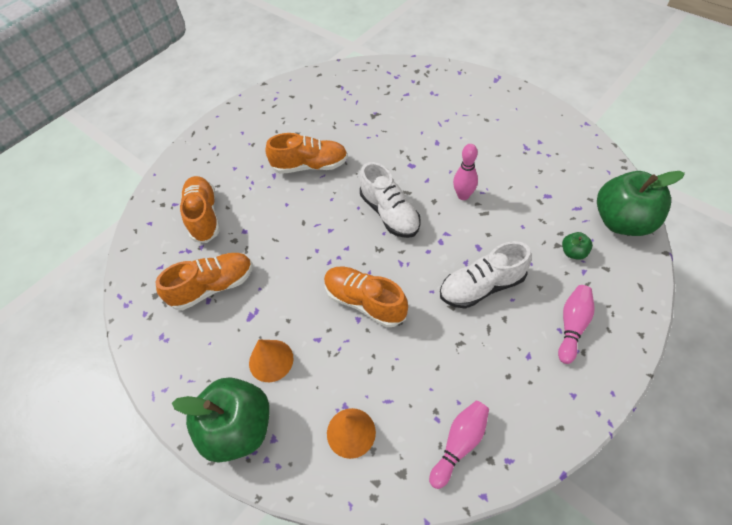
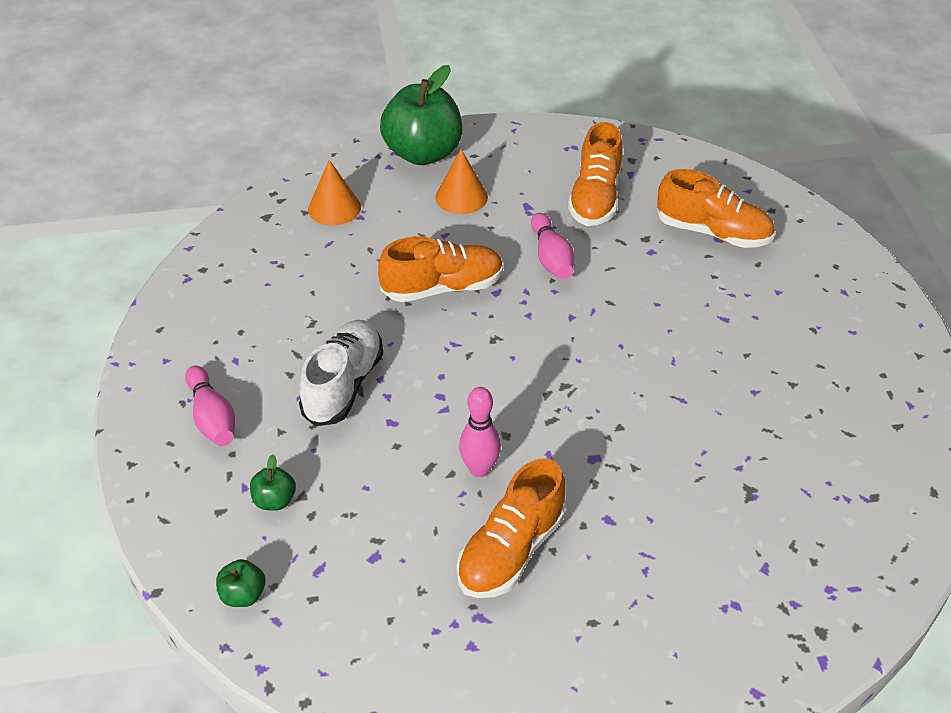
camera: 125 degrees right, 10 degrees down
orange shoe [266,133,348,174] -> orange shoe moved to [457,458,566,598]
white shoe [360,162,421,238] -> none
pink bowling pin [429,401,489,489] -> pink bowling pin moved to [531,213,574,279]
green apple [597,171,685,236] -> green apple [216,559,265,607], size x0.42

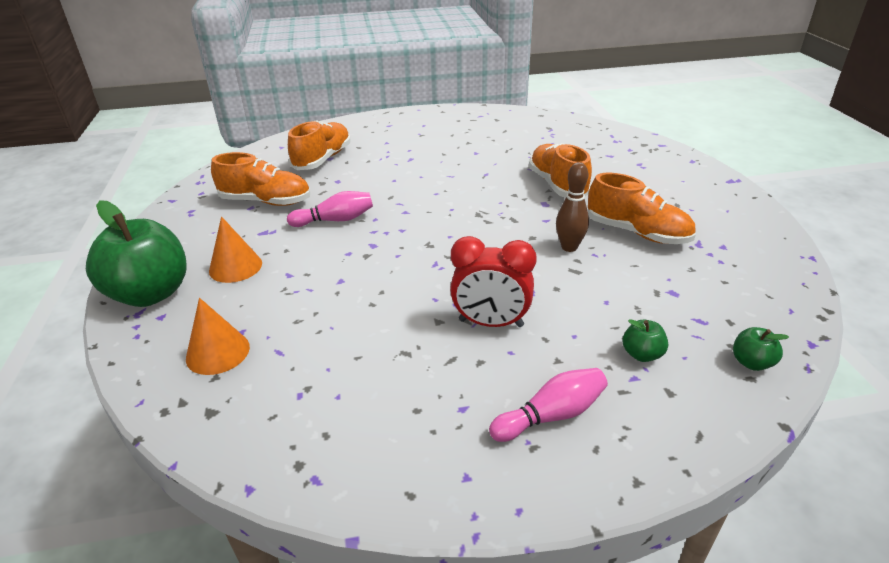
camera: 90 degrees left, 10 degrees down
white shoe [299,320,383,426] -> red clock [450,236,537,327]
orange shoe [378,236,504,302] -> orange shoe moved to [529,143,592,198]
pink bowling pin [459,387,501,477] -> brown bowling pin [556,162,589,252]

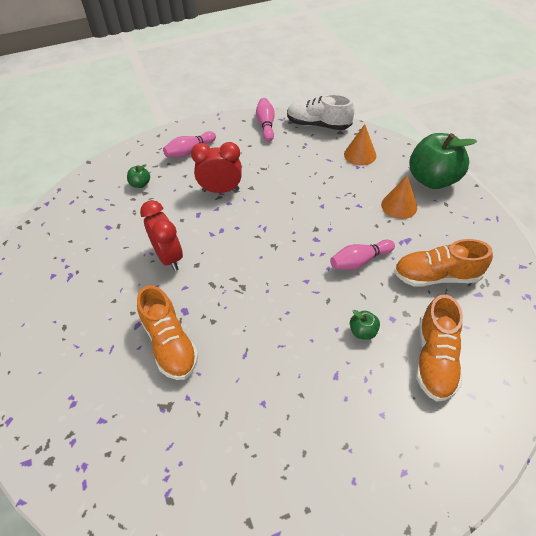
camera: 170 degrees right, 15 degrees up
brown bowling pin [556,162,589,252] -> red clock [140,200,183,271]
orange shoe [588,173,696,244] -> none
green apple [733,327,789,371] -> green apple moved to [350,310,380,340]
none -> pink bowling pin [256,98,275,142]
none -> white shoe [287,94,354,130]

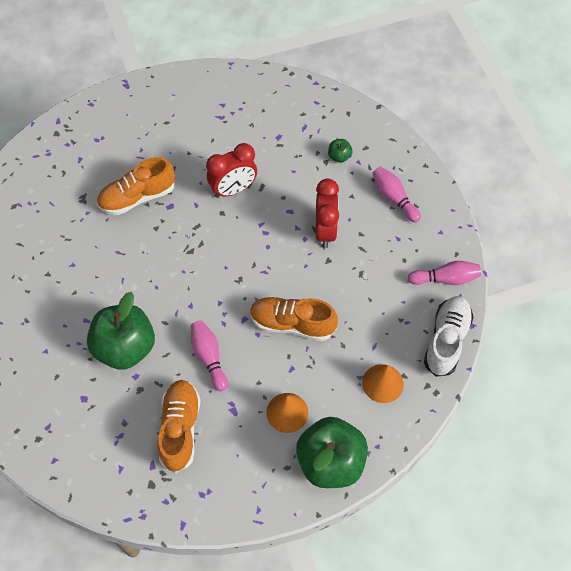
camera: 90 degrees right, 10 degrees up
green apple [350,310,380,340] -> green apple [87,292,155,370], size x2.37
orange shoe [416,294,463,402] -> orange shoe moved to [250,297,338,341]

